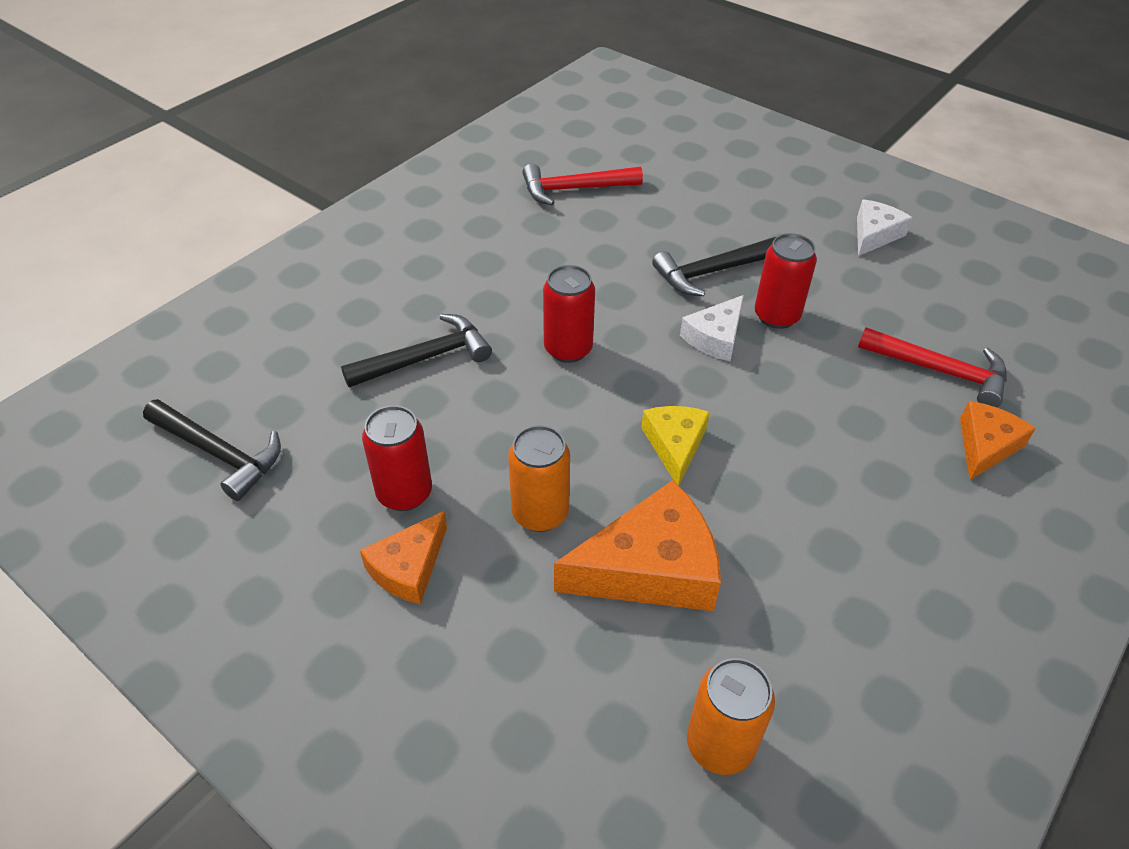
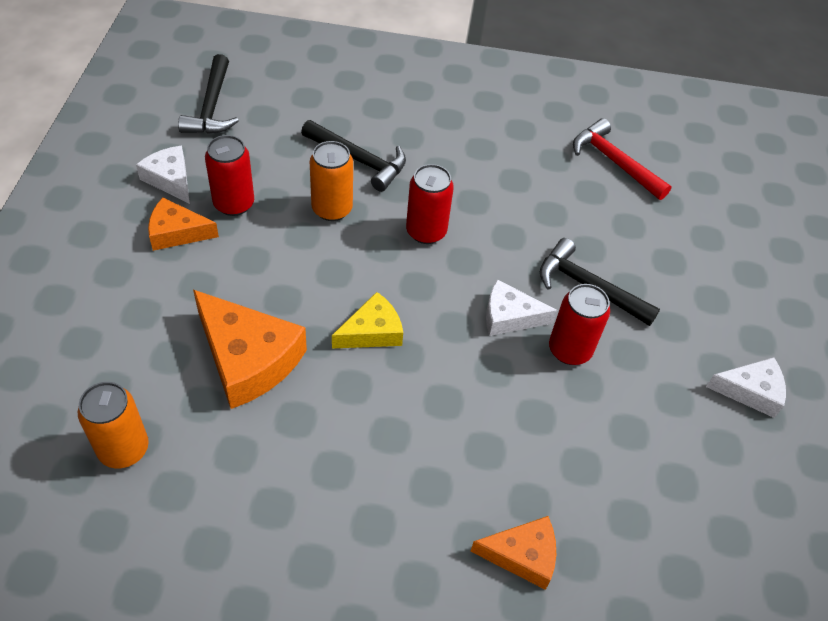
camera: 55 degrees right, 5 degrees up
orange can [508,425,570,532] -> orange can moved to [310,141,353,221]
red hammer [858,327,1007,407] -> none
none -> white cheese [136,146,190,204]

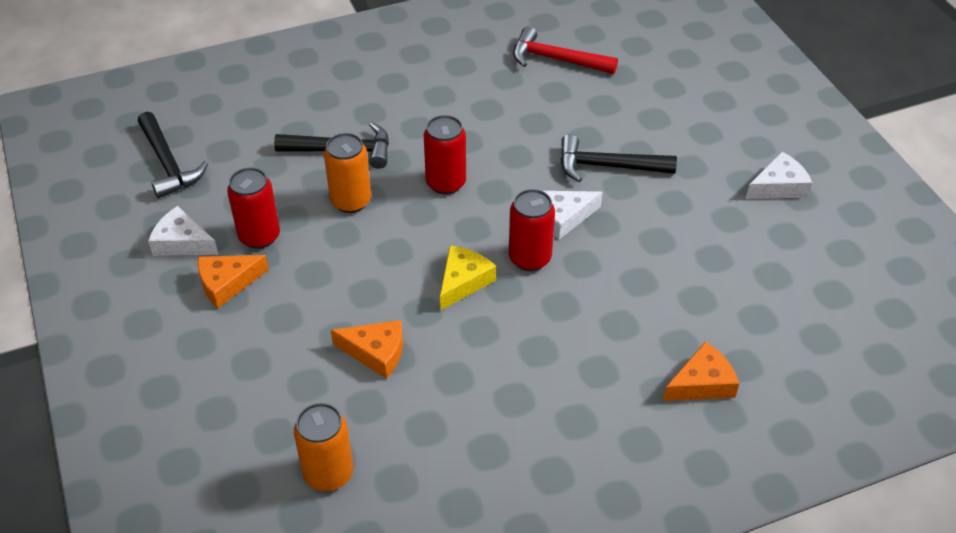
camera: 25 degrees left, 5 degrees down
orange cheese [193,290,307,409] -> orange cheese [331,320,403,379], size x0.59
red can [549,284,610,365] -> red can moved to [509,189,555,271]

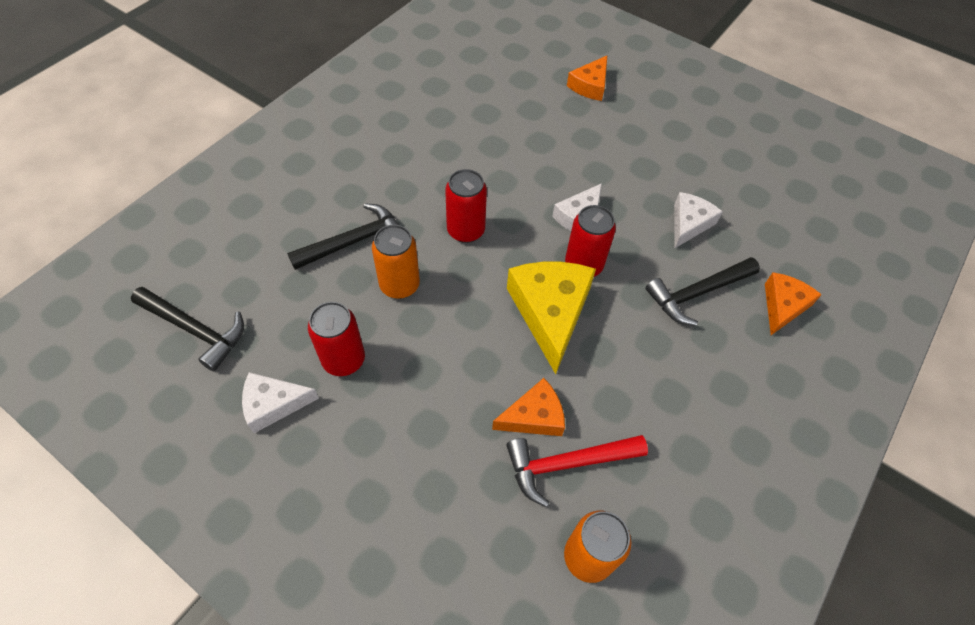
camera: 35 degrees left, 10 degrees up
orange cheese [198,255,269,308] -> orange cheese moved to [567,56,607,101]
yellow cheese [440,245,496,310] -> yellow cheese [507,262,596,374], size x1.70
red hammer [513,26,618,74] -> red hammer moved to [506,435,648,507]
black hammer [560,134,677,182] -> black hammer moved to [646,257,760,326]
white cheese [746,152,812,199] -> white cheese moved to [674,192,723,248]

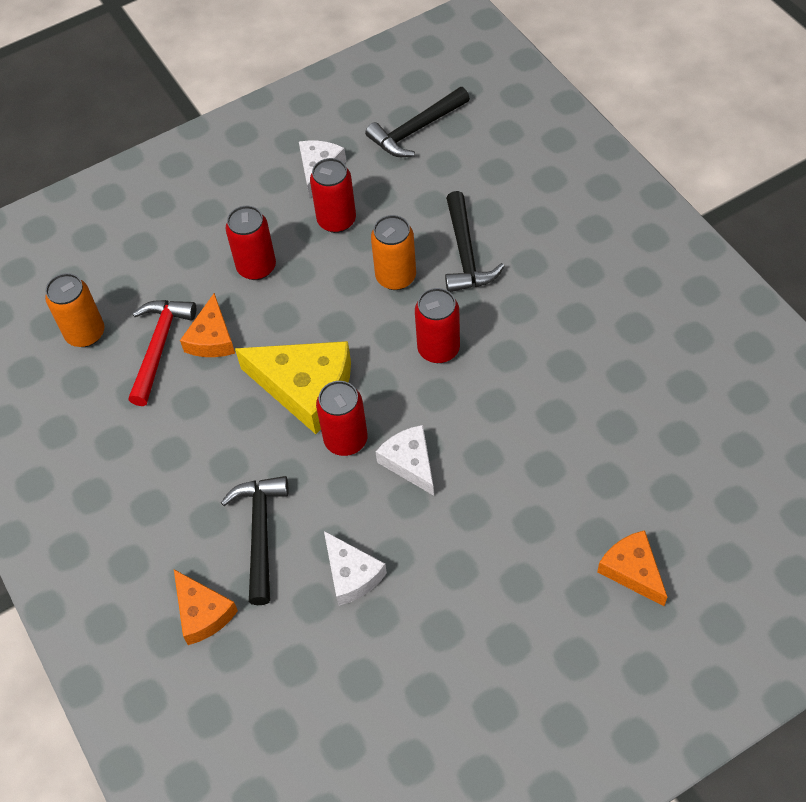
camera: 120 degrees right, 0 degrees up
none -> red can [225,206,276,280]

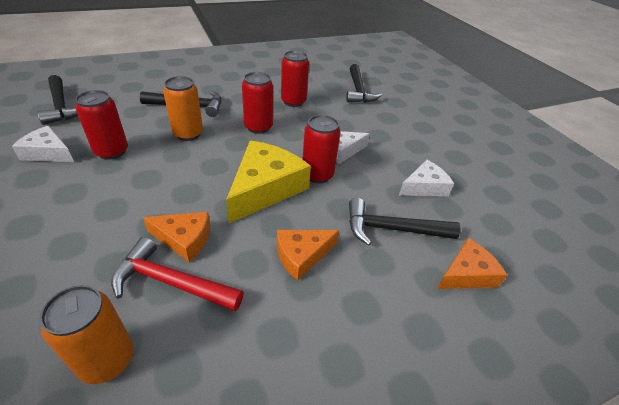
camera: 90 degrees left, 15 degrees down
red can [225,206,276,280] -> red can moved to [281,51,309,107]
orange cheese [597,530,667,606] -> orange cheese moved to [277,230,339,281]
none -> black hammer [346,64,382,103]

